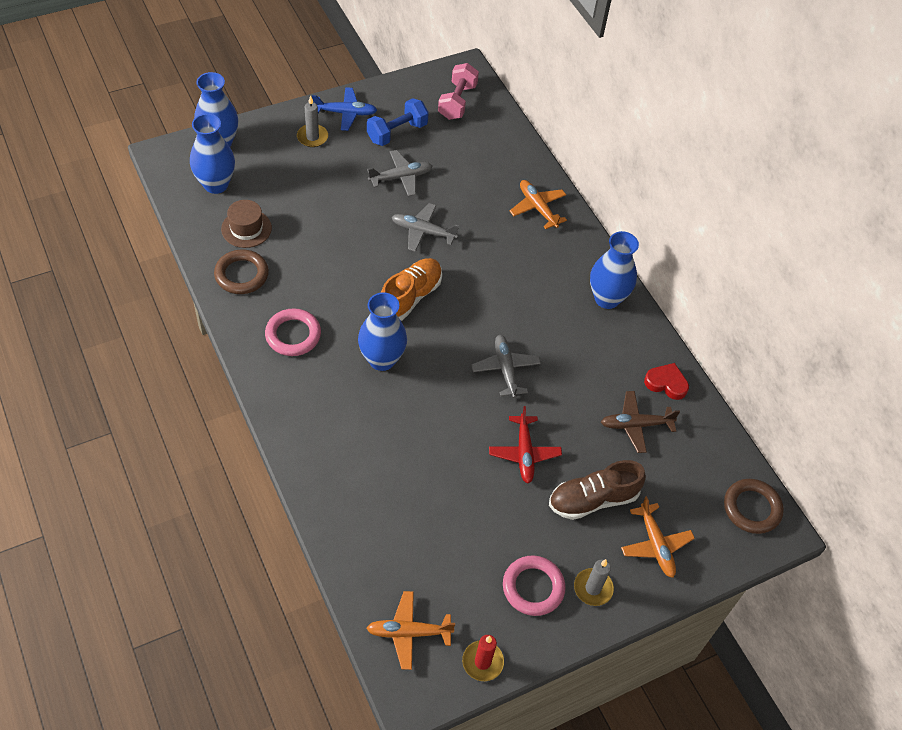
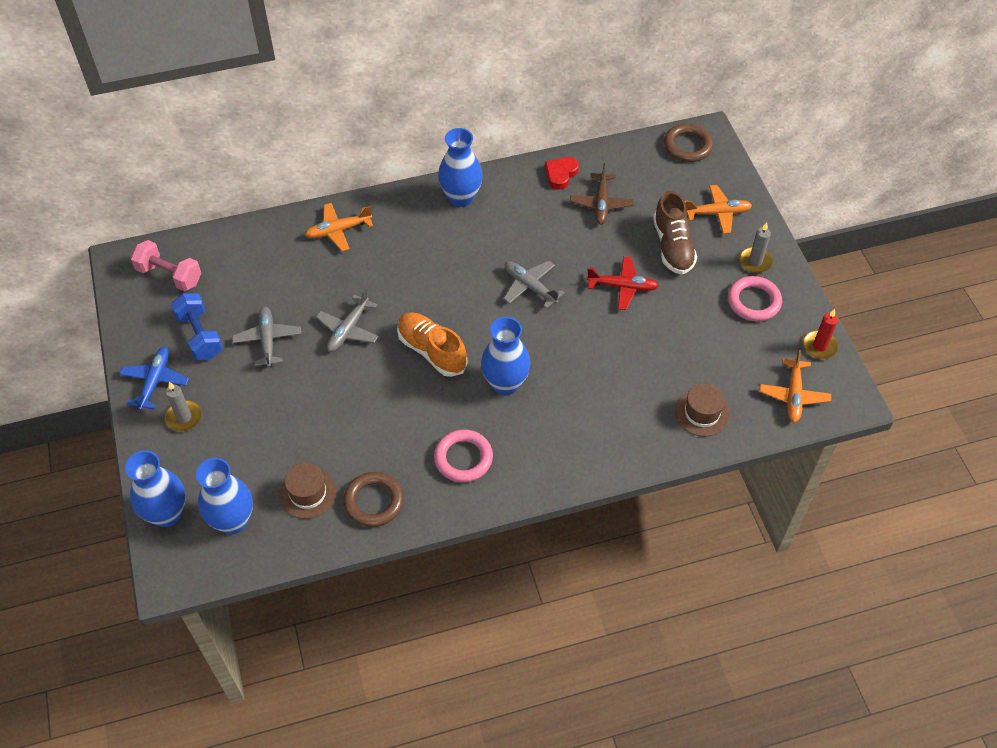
camera: 75 degrees left, 0 degrees up
grey plane [472,335,541,398] -> grey plane turned 45 degrees clockwise [504,261,565,308]
none -> brown hat [675,383,730,437]

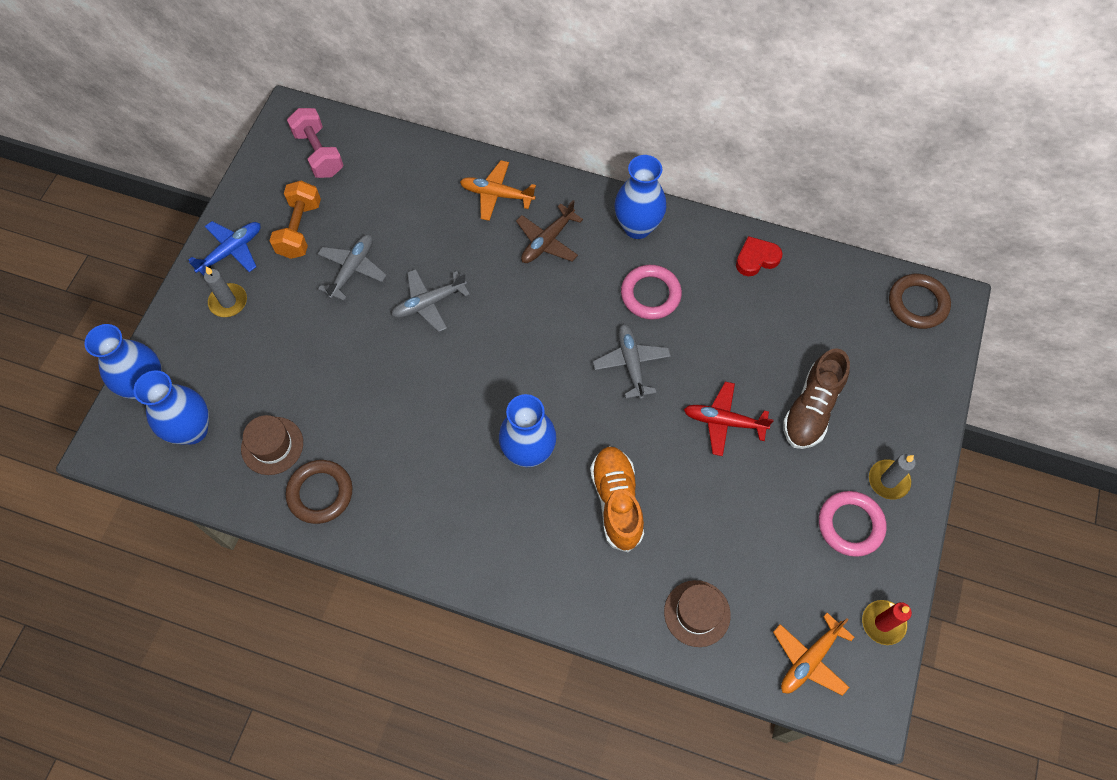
camera: 35 degrees right, 10 degrees up
blue dumbbell [171,293,223,360] -> orange dumbbell [269,181,321,259]
orange shoe [397,312,468,377] -> orange shoe moved to [590,446,644,552]
pink ring [434,430,493,483] -> pink ring moved to [621,265,682,320]
brown plane [570,163,634,224] -> brown plane moved to [516,200,583,263]
red plane [586,257,659,310] -> red plane turned 150 degrees clockwise [684,382,773,456]
orange plane [685,185,752,234] -> none

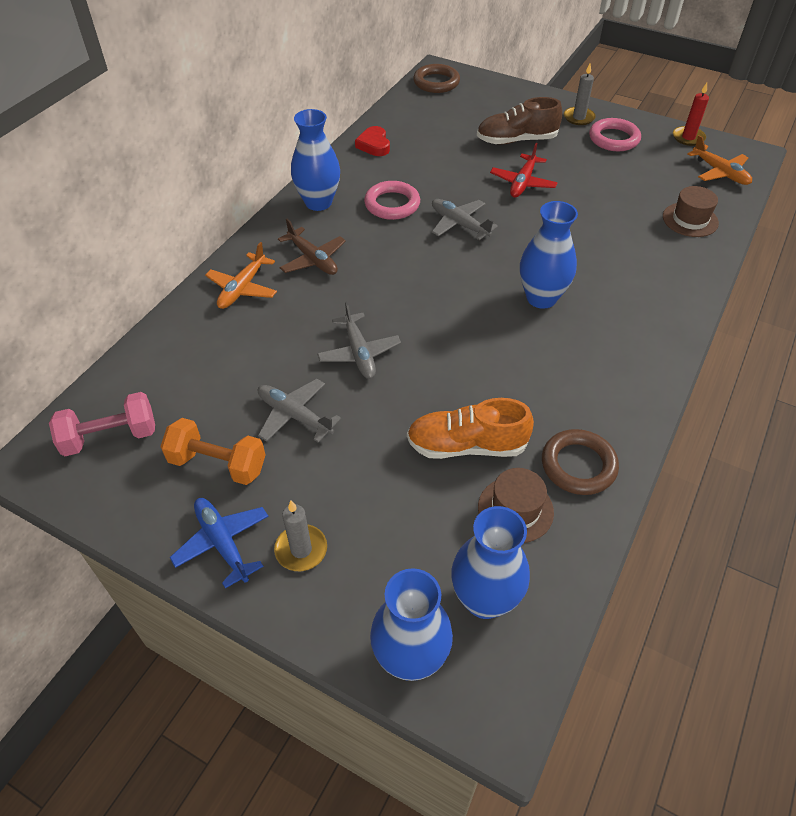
camera: 80 degrees left, 15 degrees down
orange shoe [590,446,644,552] -> orange shoe moved to [407,398,534,459]
grey plane [593,324,671,400] -> grey plane turned 45 degrees clockwise [432,199,498,240]
brown shoe [783,348,850,449] -> brown shoe turned 135 degrees clockwise [477,97,562,144]

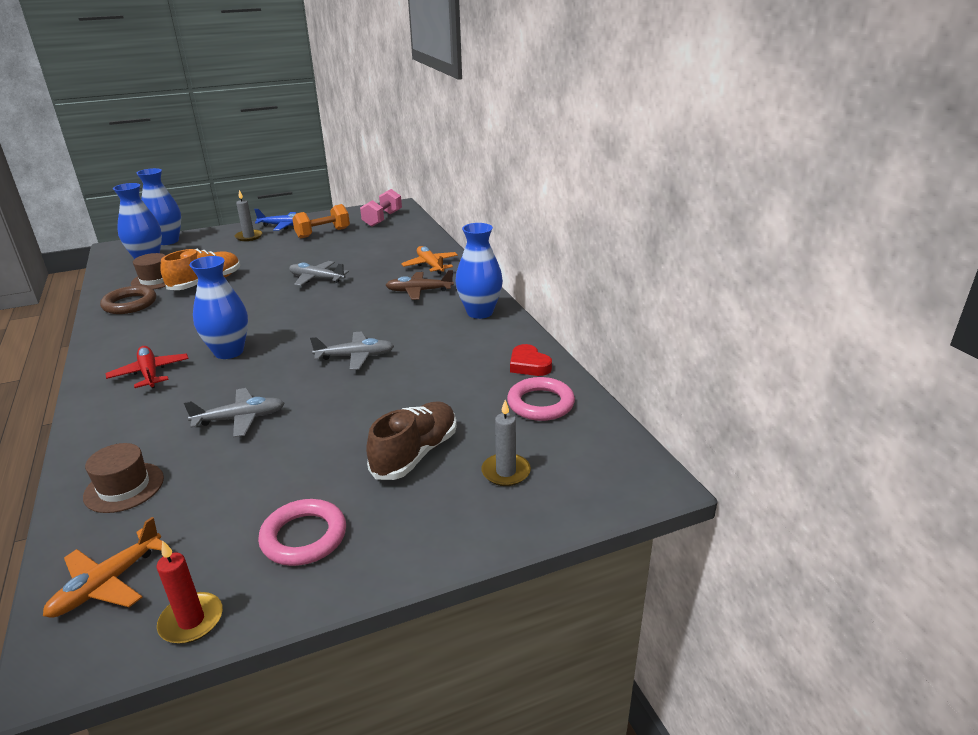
camera: 130 degrees right, 20 degrees down
grey plane [258,379,341,442] -> grey plane moved to [184,388,285,438]
red heart [355,126,390,156] -> red heart turned 150 degrees counterclockwise [510,344,552,376]
pink ring [364,181,420,220] -> pink ring moved to [507,377,575,421]
brown ring [413,64,460,93] -> none
red plane [490,143,558,198] -> red plane moved to [106,346,189,388]
grey candle [564,63,596,125] -> grey candle moved to [481,400,531,486]
orange plane [687,135,752,185] -> orange plane turned 60 degrees counterclockwise [43,517,169,618]

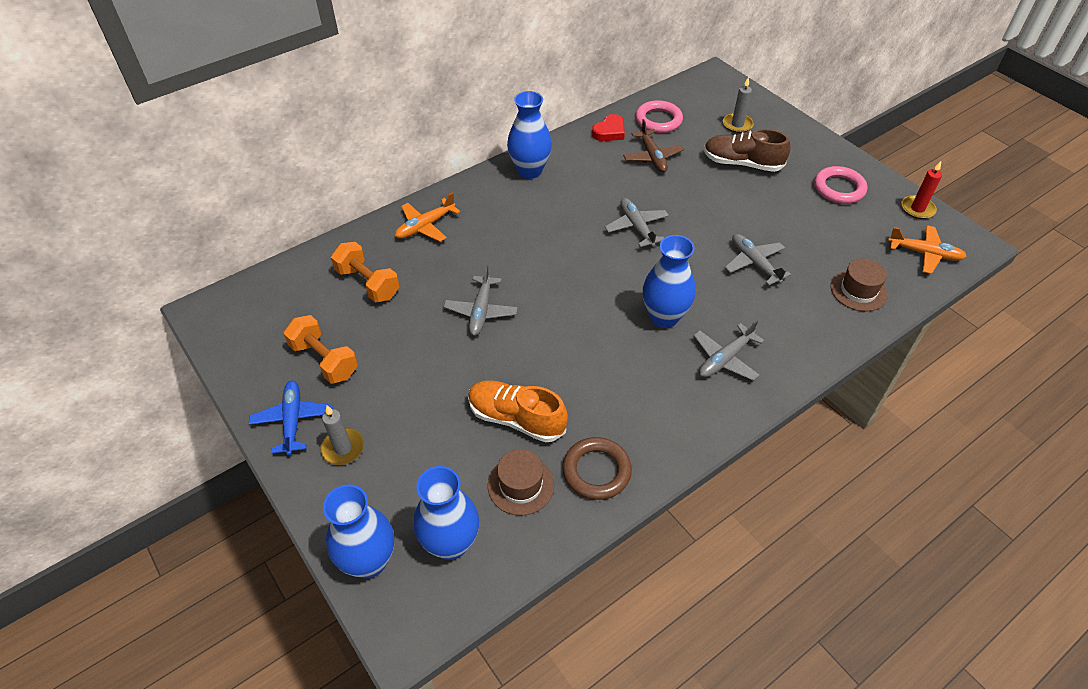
camera: 105 degrees left, 20 degrees up
red plane [106,346,189,388] -> grey plane [693,320,765,381]
pink dumbbell [360,189,402,227] -> none
brown plane [386,270,454,300] -> brown plane moved to [623,119,684,172]
none -> orange dumbbell [331,242,399,303]

